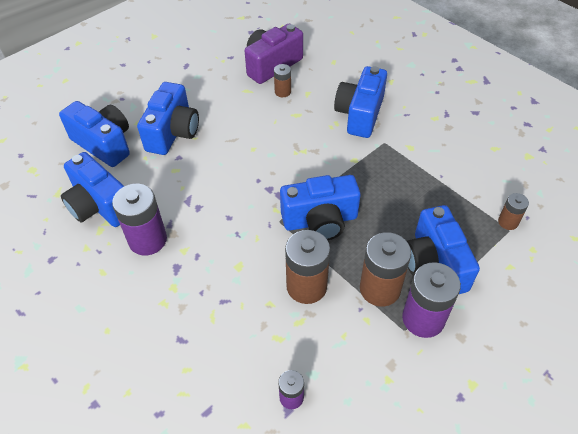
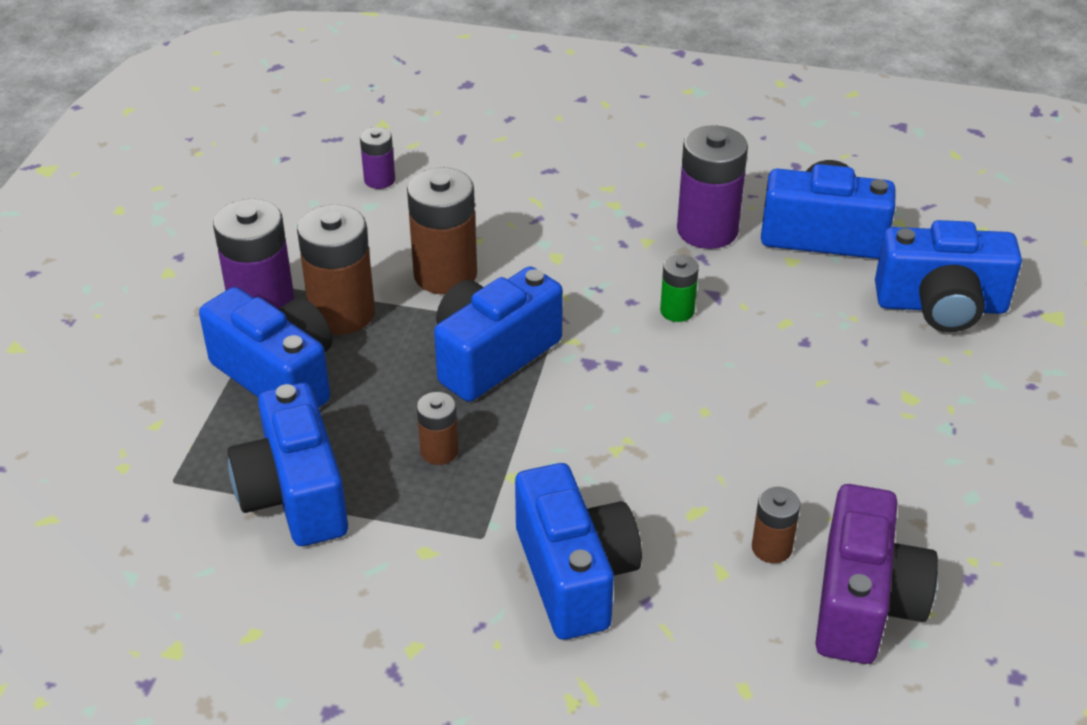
camera: 145 degrees right, 10 degrees down
blue camera [137,82,199,155] -> blue camera moved to [227,383,348,546]
brown battery [498,193,529,230] -> brown battery moved to [417,392,458,465]
none -> green battery [660,254,699,322]

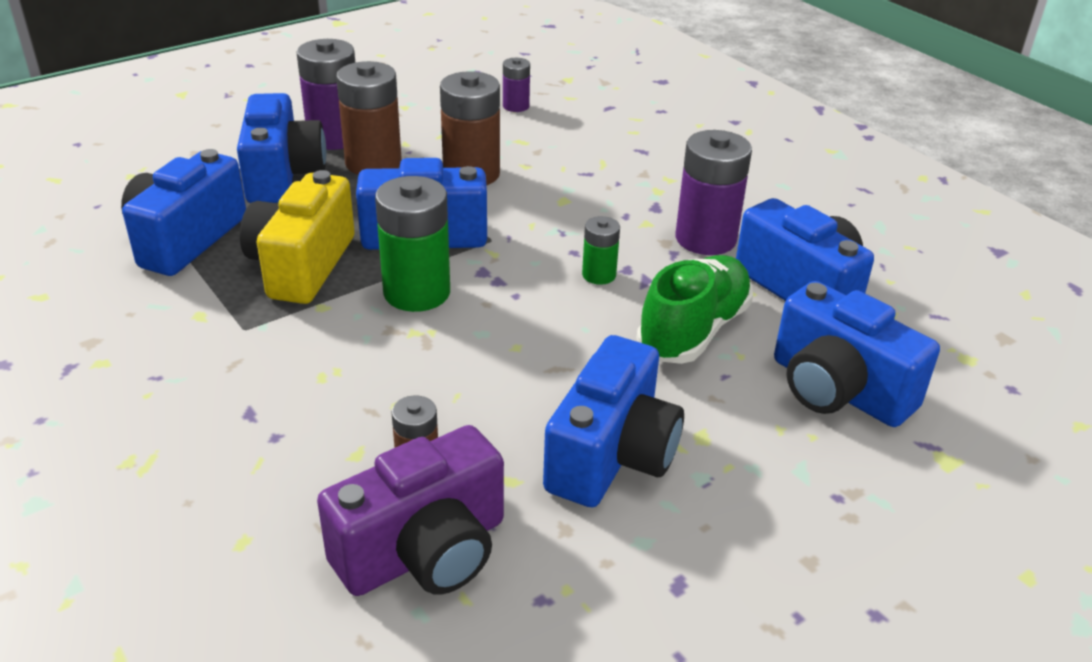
camera: 40 degrees right, 5 degrees down
brown battery [417,392,458,465] -> yellow camera [240,170,355,304]
blue camera [515,463,642,640] -> blue camera moved to [543,335,684,507]
none -> green battery [375,176,450,312]
none -> green shoe [636,255,753,364]

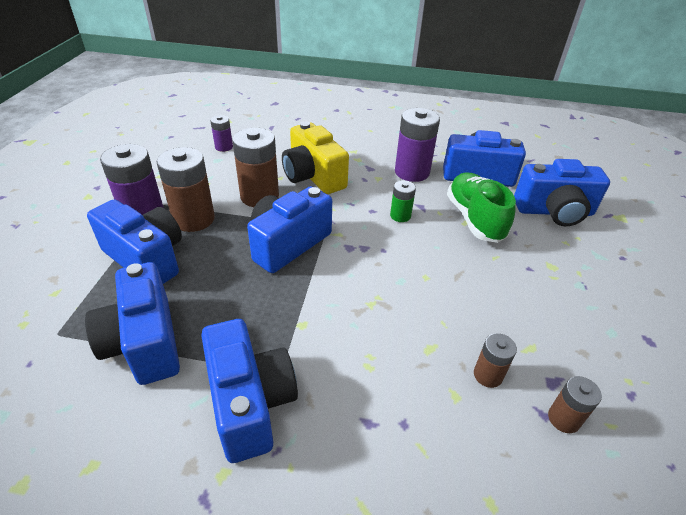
camera: 45 degrees left, 5 degrees up
yellow camera [240,170,355,304] -> yellow camera moved to [282,121,349,194]
purple camera [317,425,504,596] -> brown battery [548,376,602,433]
green battery [375,176,450,312] -> none
blue camera [543,335,684,507] -> blue camera moved to [201,319,298,463]

